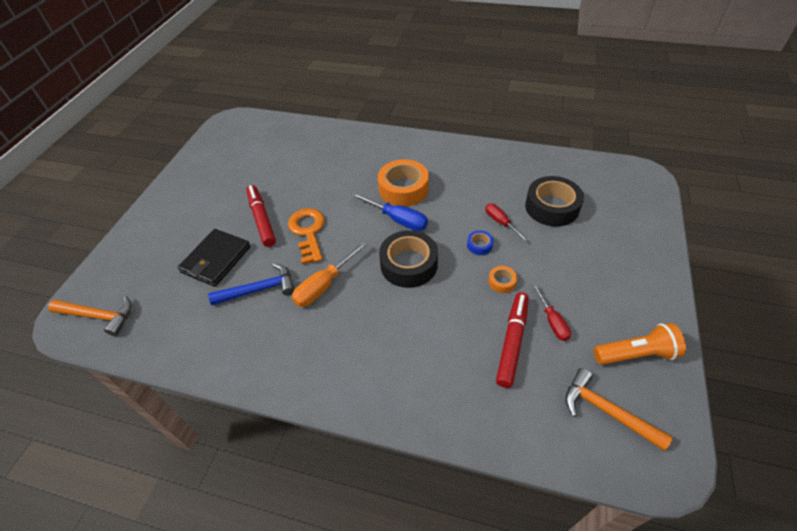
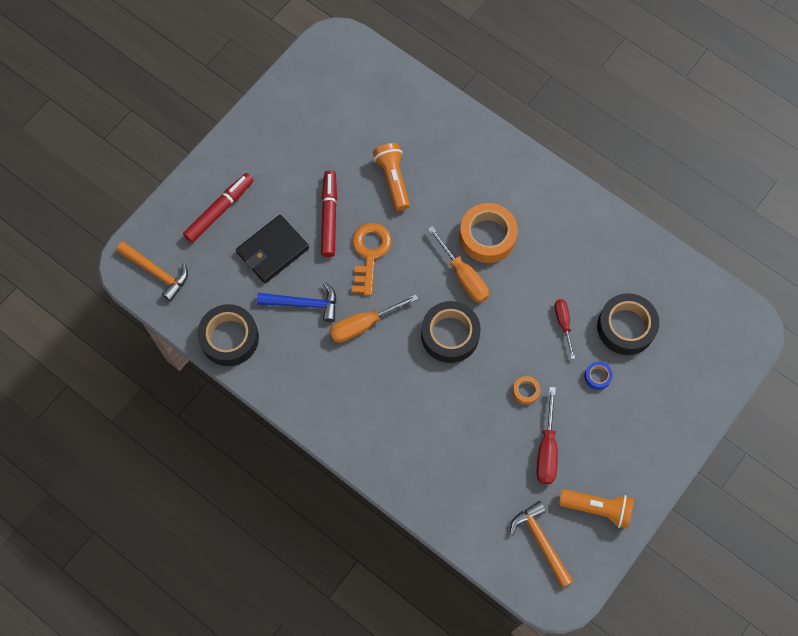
camera: 20 degrees right, 20 degrees up
blue screwdriver [351,193,428,231] -> orange screwdriver [428,226,489,303]
blue tape [467,230,493,255] -> blue tape moved to [584,362,613,390]
red marker [496,292,529,388] -> red marker moved to [183,173,254,243]
red screwdriver [532,284,571,341] -> red screwdriver [537,387,558,484], size x1.53
none -> black tape [197,304,259,366]
none -> orange flashlight [373,143,410,211]

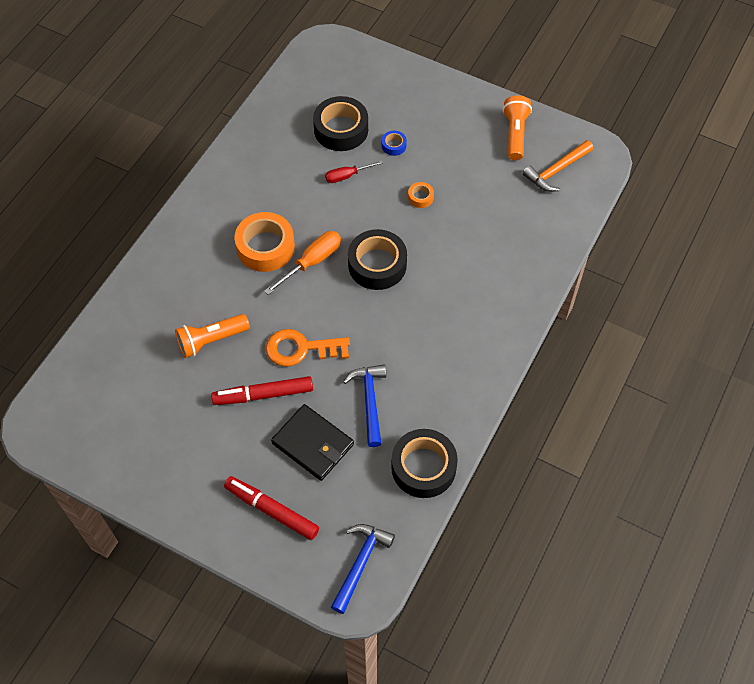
camera: 100 degrees left, 10 degrees down
orange hammer [116,242,188,302] -> blue hammer [331,524,395,614]
orange screwdriver [329,294,419,343] -> none
red screwdriver [537,387,558,484] -> none

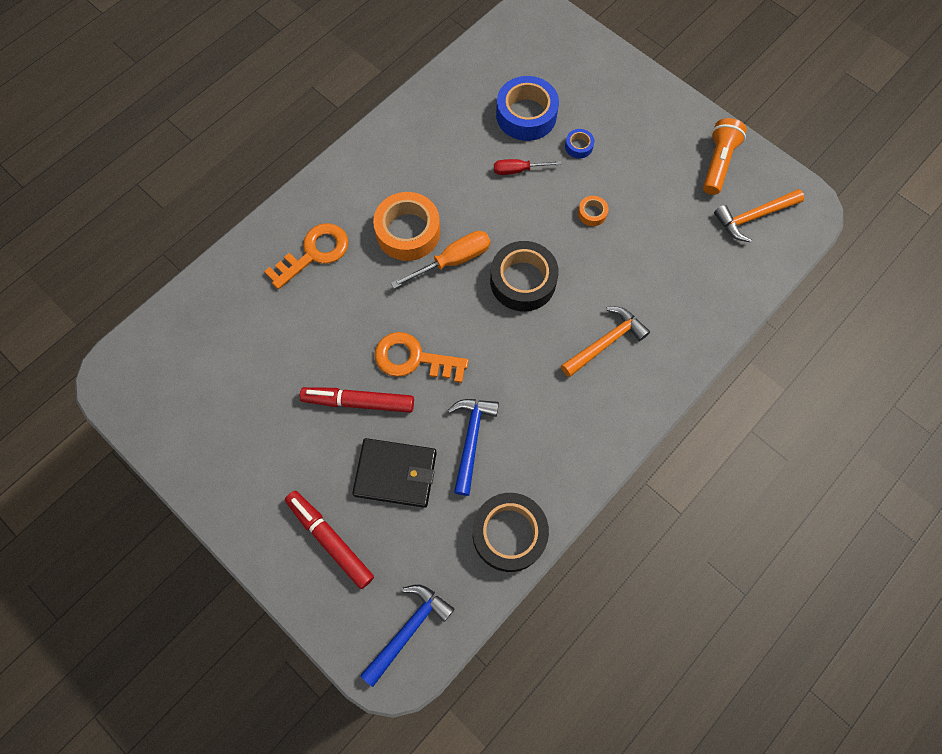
camera: 15 degrees right, 10 degrees up
orange flashlight [175,314,250,358] -> none
black wallet [271,404,354,481] -> black wallet turned 45 degrees counterclockwise [352,438,437,508]
black tape [313,96,368,151] -> blue tape [496,76,559,141]
none -> orange key [264,223,349,289]
none -> orange hammer [561,307,650,377]

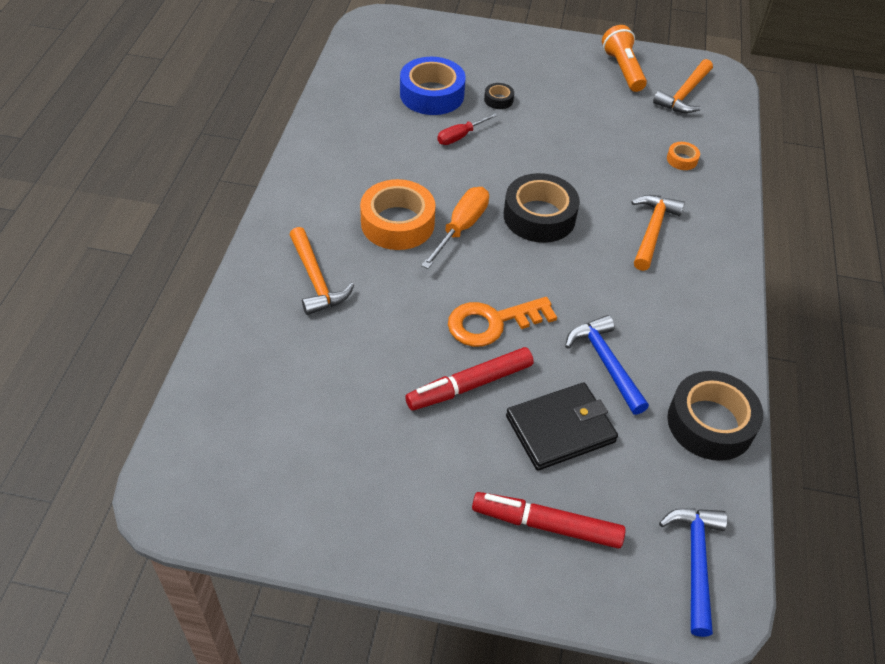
camera: 35 degrees left, 20 degrees down
orange key [264,223,349,289] -> orange hammer [289,227,354,315]
blue tape [565,129,594,158] -> black tape [484,83,514,109]
orange tape [578,196,608,226] -> orange tape moved to [667,142,700,170]

